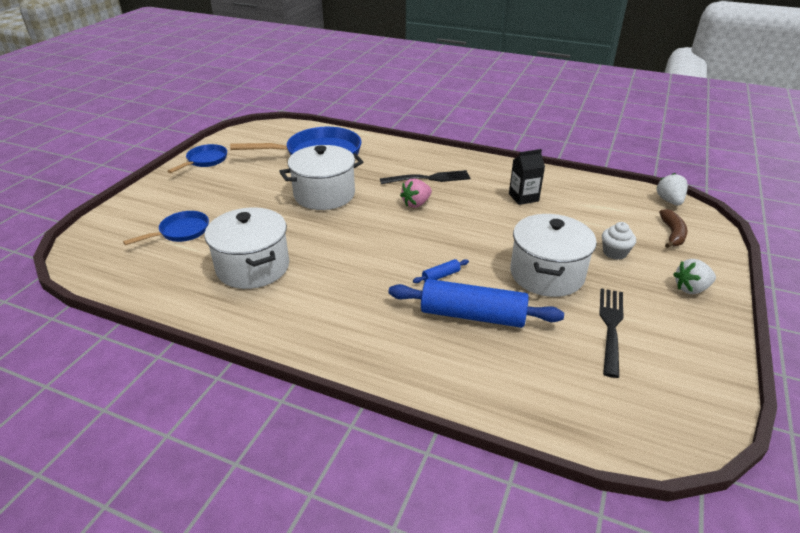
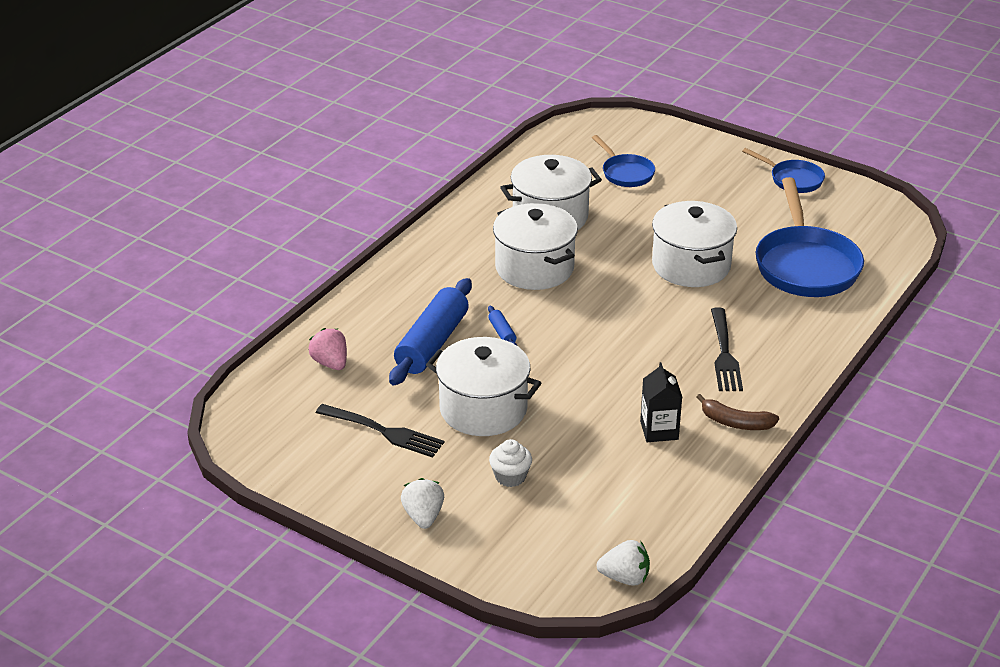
camera: 100 degrees right, 0 degrees up
pink strawberry [400,178,432,208] -> pink strawberry moved to [308,328,347,370]
brown banana [659,209,687,248] -> brown banana moved to [697,394,779,430]
none -> white pot [493,203,578,290]

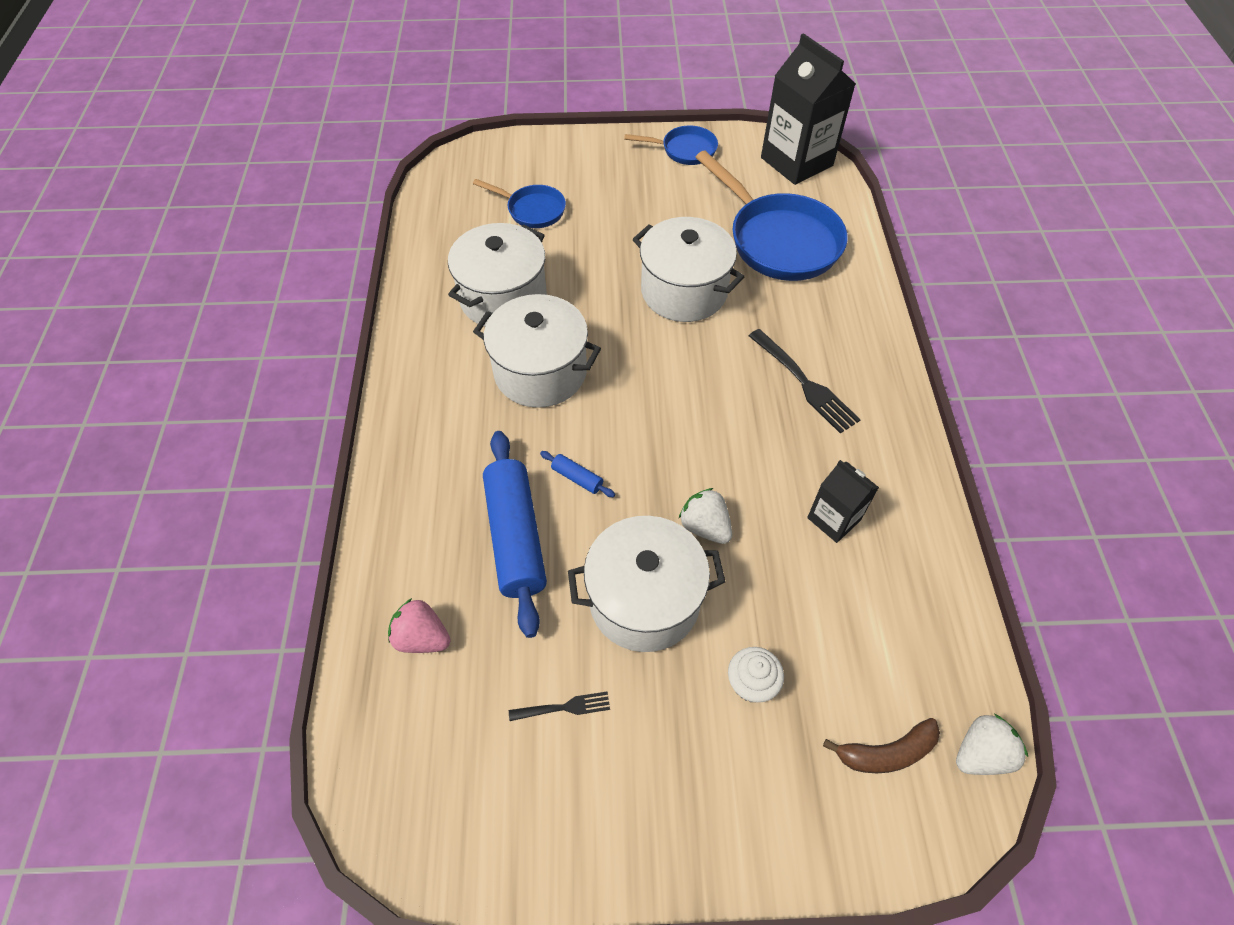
camera: 35 degrees left, 20 degrees up
black fork [316,404,444,458] -> black fork [509,691,610,721], size x0.55
white strawberry [401,478,444,529] -> white strawberry moved to [679,488,732,544]
brown banana [697,394,779,430] -> brown banana moved to [823,718,940,773]
none -> black carton [761,33,856,185]

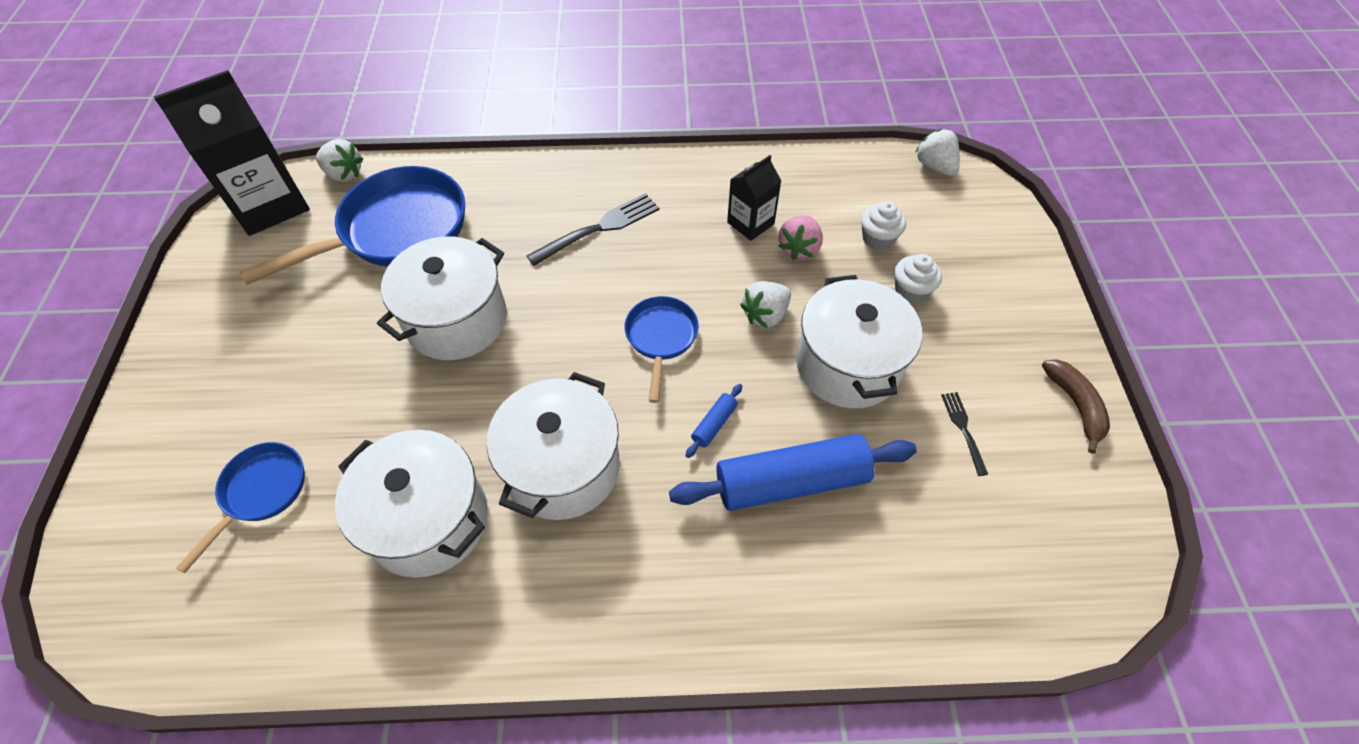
camera: 90 degrees left, 0 degrees up
pink strawberry [388,598,451,653] -> pink strawberry moved to [778,215,823,260]
blue pan [624,126,718,165] -> blue pan moved to [624,296,699,403]
brown banana [823,718,940,773] -> brown banana moved to [1042,359,1110,454]
none -> white strawberry [316,139,363,182]
none -> white cupcake [861,201,906,250]

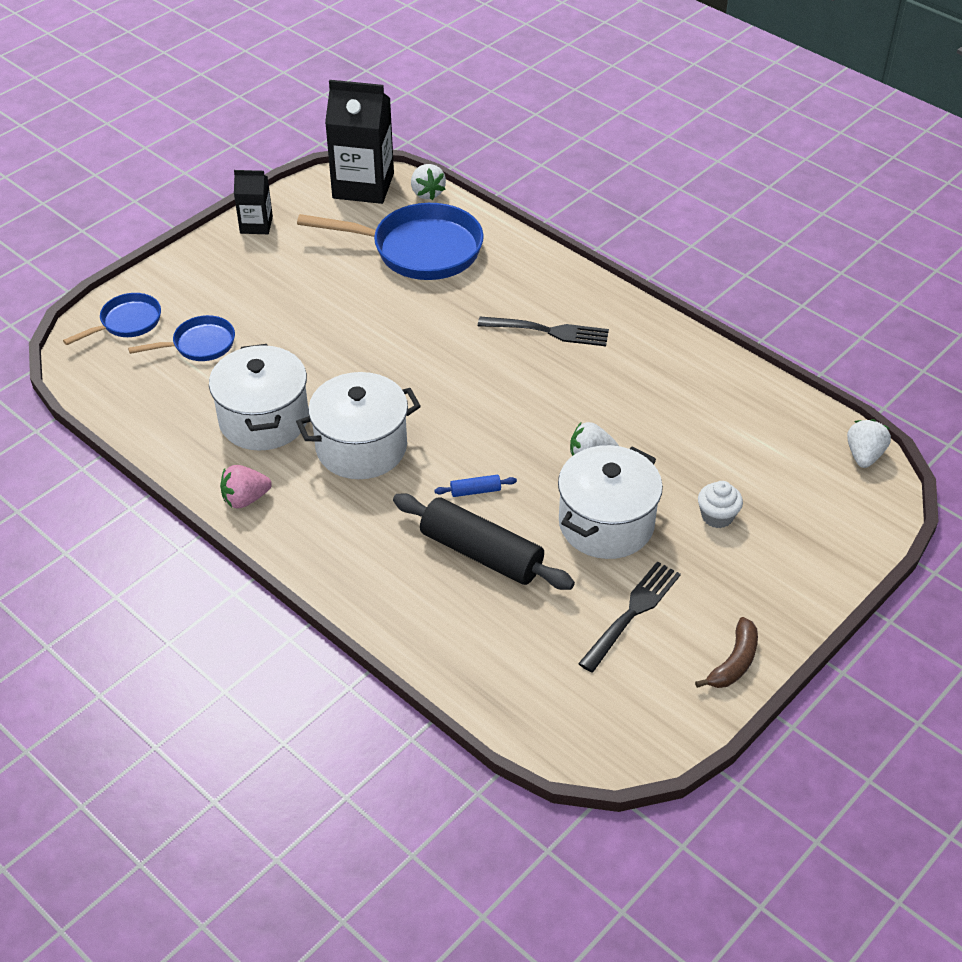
camera: 45 degrees right, 10 degrees down
white pot [377,236,507,360] -> none
blue pan [624,296,699,403] -> blue pan moved to [63,293,161,345]
blue rolling pin [669,434,917,511] -> black rolling pin [393,493,575,590]
black carton [727,155,781,241] -> black carton moved to [234,170,273,234]
pink strawberry [778,215,823,260] -> pink strawberry moved to [220,465,272,508]
white cupcake [861,201,906,250] -> none
black fork [941,392,988,476] -> black fork [578,561,681,672], size x1.83

